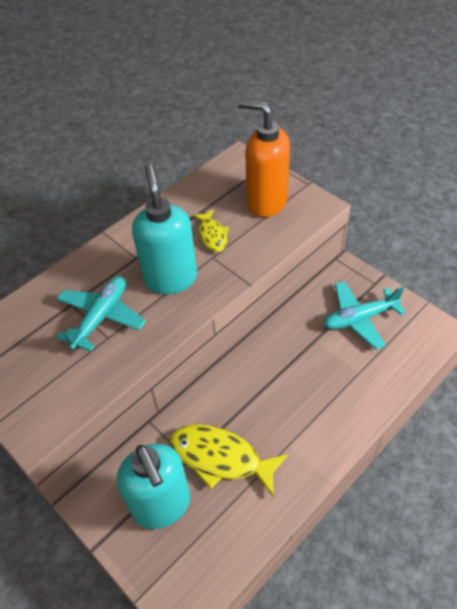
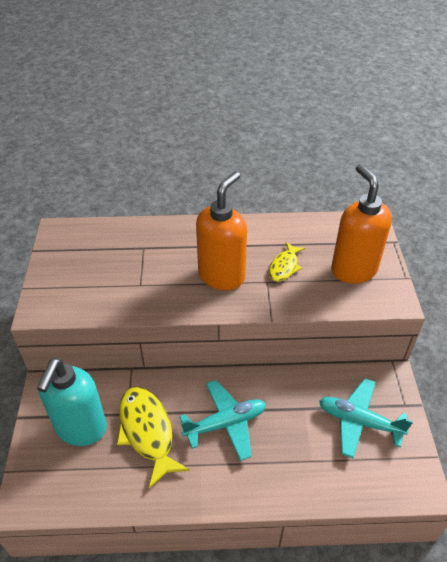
camera: 40 degrees right, 5 degrees down
turquoise plane [56,276,146,352] -> turquoise plane moved to [180,380,266,461]
turquoise soap dispenser [132,164,197,294] -> orange soap dispenser [196,171,247,290]

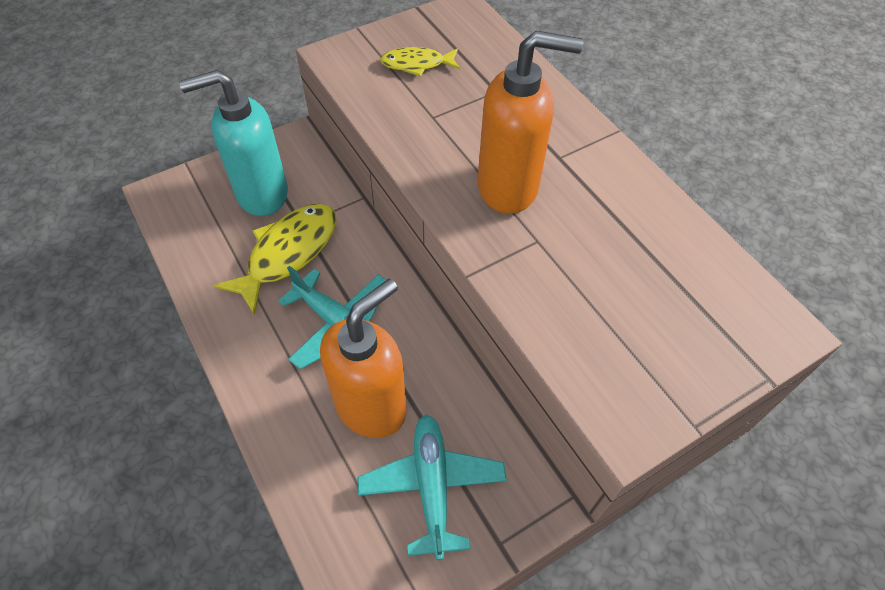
camera: 60 degrees right, 10 degrees up
yellow fish [269,242,305,282] -> yellow fish moved to [380,47,460,77]
orange soap dispenser [331,164,392,284] -> orange soap dispenser moved to [320,278,407,438]

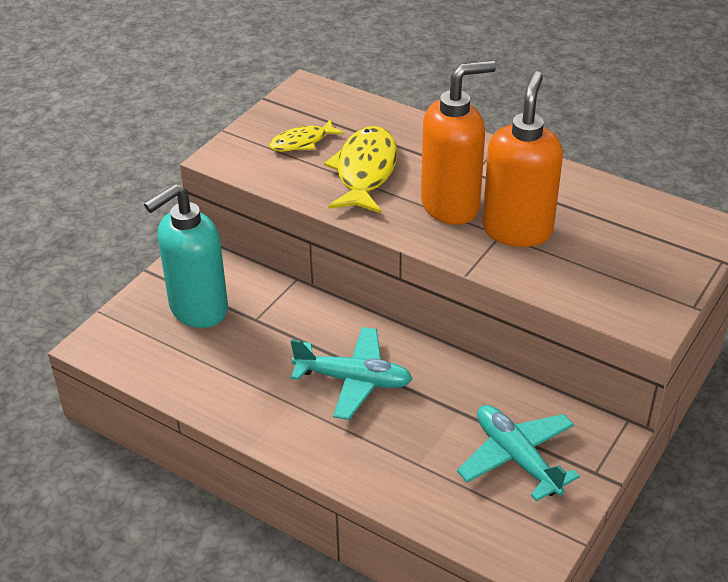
camera: 25 degrees left, 15 degrees down
yellow fish [213,204,337,315] -> yellow fish moved to [324,126,398,213]
orange soap dispenser [320,278,407,438] -> orange soap dispenser moved to [482,71,563,247]

